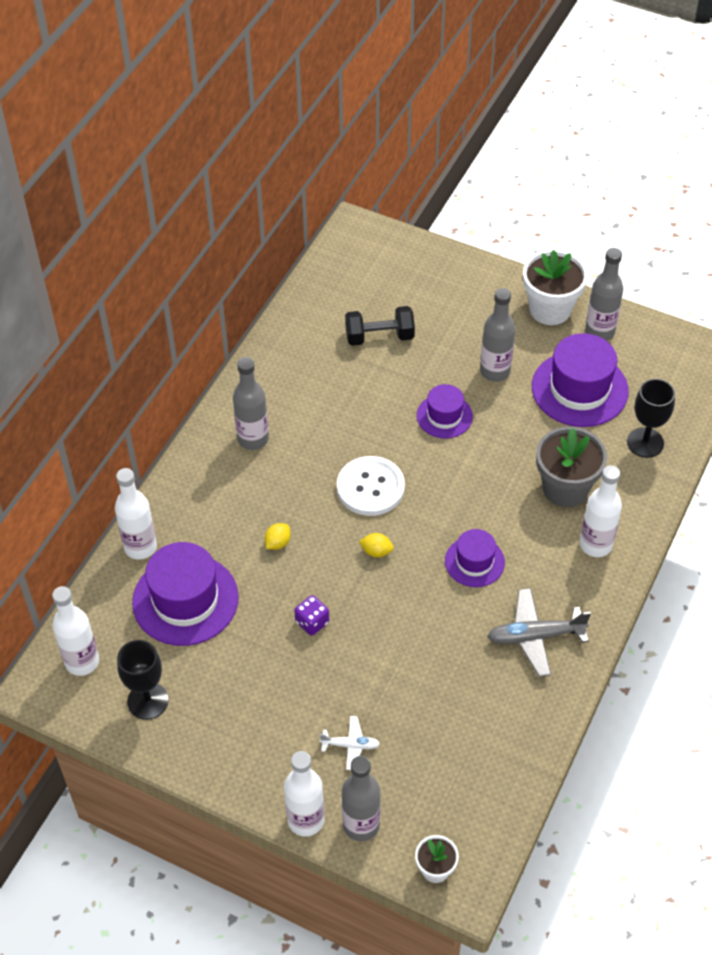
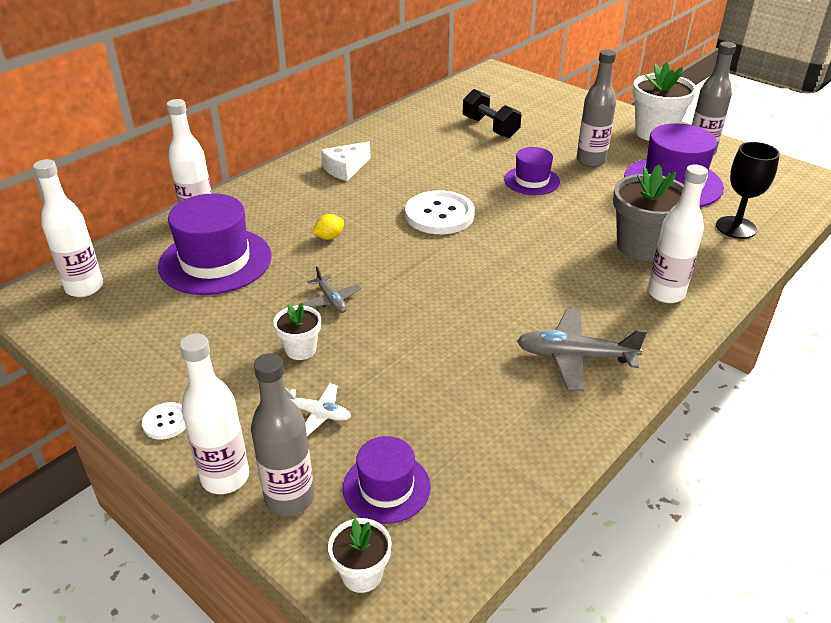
camera: 15 degrees right, 15 degrees down
black goblet [117,640,169,720] -> none
grey bottle [233,357,269,450] -> white cheese [321,141,371,181]
purple dice [294,595,329,636] -> grey plane [302,266,361,313]
black dumbbell [345,306,415,346] -> black dumbbell turned 45 degrees clockwise [463,89,522,138]
yellow lemon [359,533,394,557] -> none
purple hat [445,529,505,587] -> purple hat moved to [343,436,431,524]
none -> white button [142,402,186,439]
none -> white flower pot [273,303,321,360]

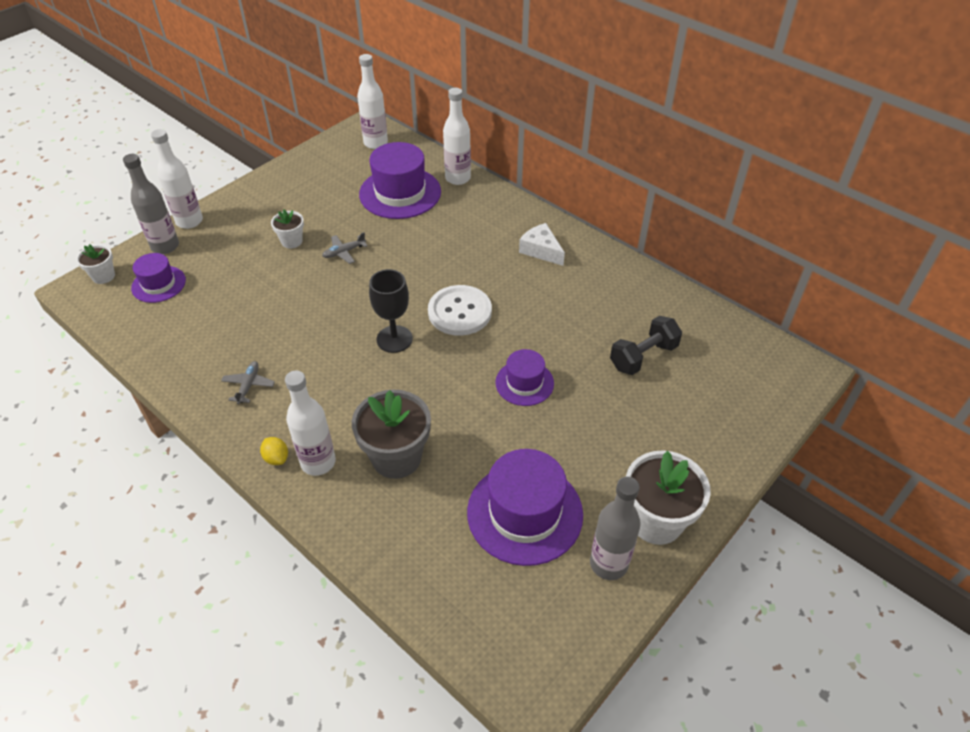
camera: 90 degrees right, 10 degrees up
white button [142,402,186,439] -> none
white plane [285,383,351,436] -> none
yellow lemon [313,214,344,240] -> yellow lemon moved to [260,437,288,465]
grey plane [517,309,647,391] -> grey plane [221,361,275,404], size x0.56
grey bottle [576,49,616,167] -> none
black goblet [716,142,780,239] -> black goblet moved to [369,269,413,353]

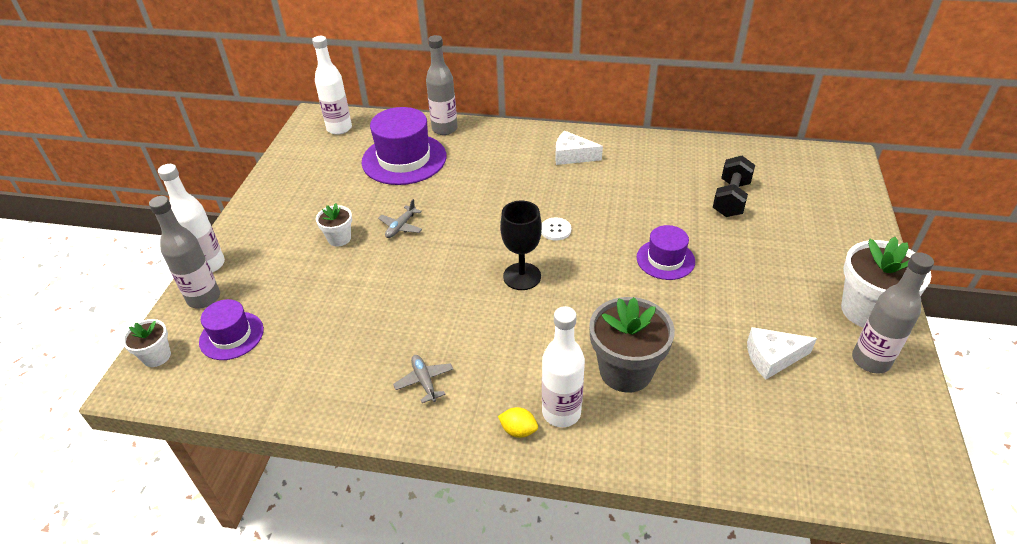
camera: 30 degrees left, 5 degrees down
white button [428,285,492,336] -> white button [541,217,571,241], size x0.48
white bottle [443,88,471,185] -> grey bottle [426,35,458,135]
purple hat [467,449,583,566] -> white cheese [747,327,817,379]

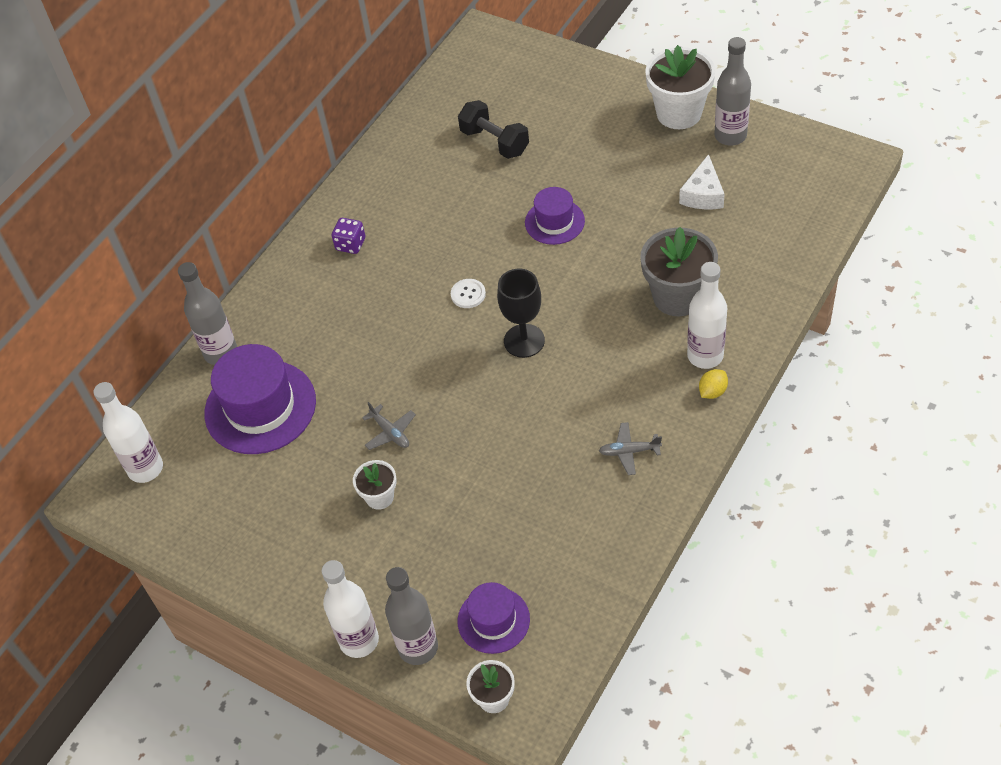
camera: 65 degrees left, 10 degrees up
white cheese [555,131,603,165] -> purple dice [332,218,365,254]

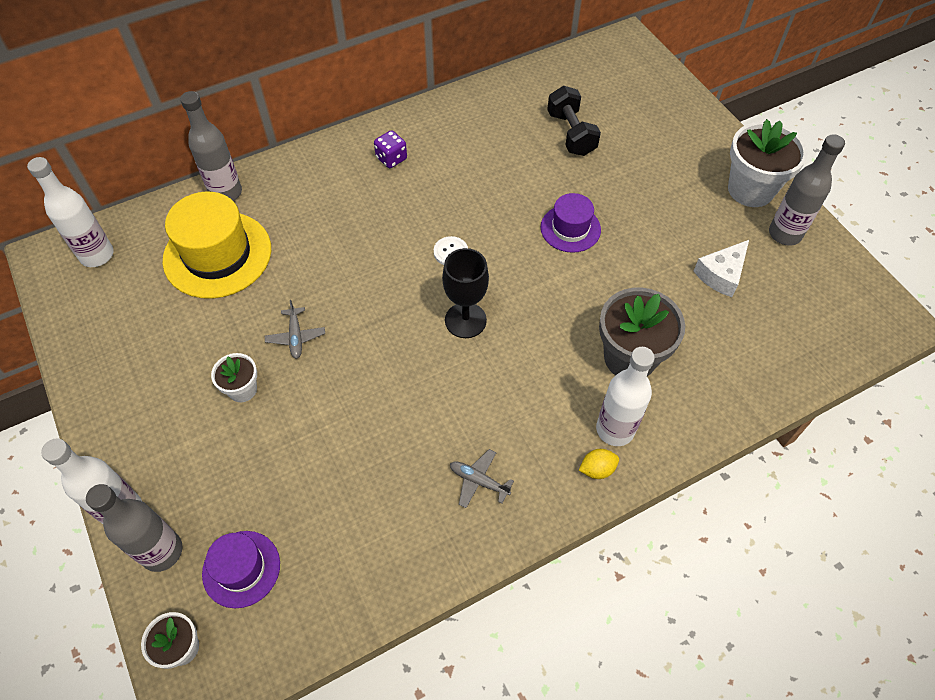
camera: 25 degrees right, 5 degrees up
purple hat [204,344,316,454] -> yellow hat [163,192,271,299]

